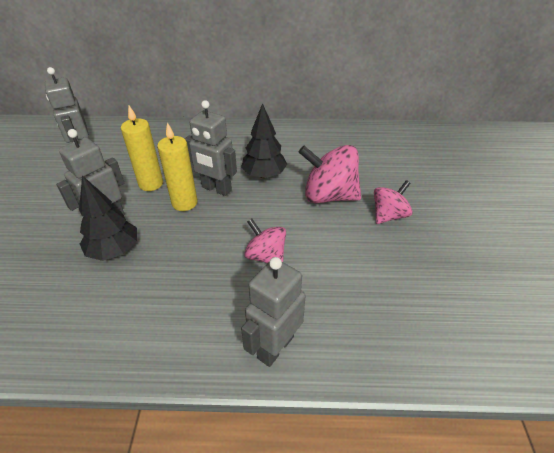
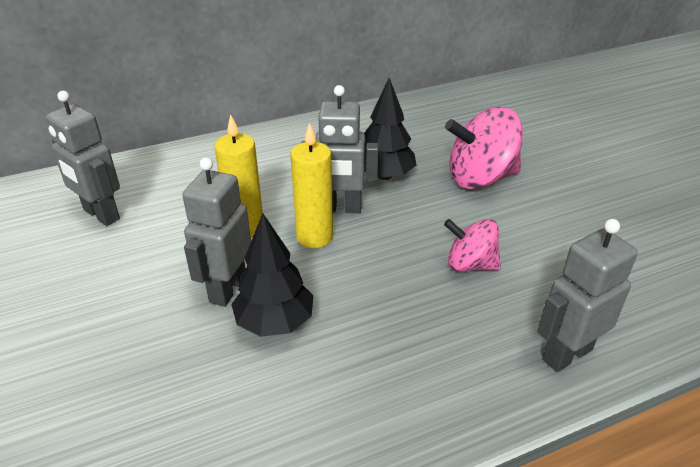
camera: 25 degrees left, 5 degrees down
grey robot [241,257,306,367] -> grey robot turned 45 degrees clockwise [537,219,638,372]
pink spinning top [374,180,413,224] -> none

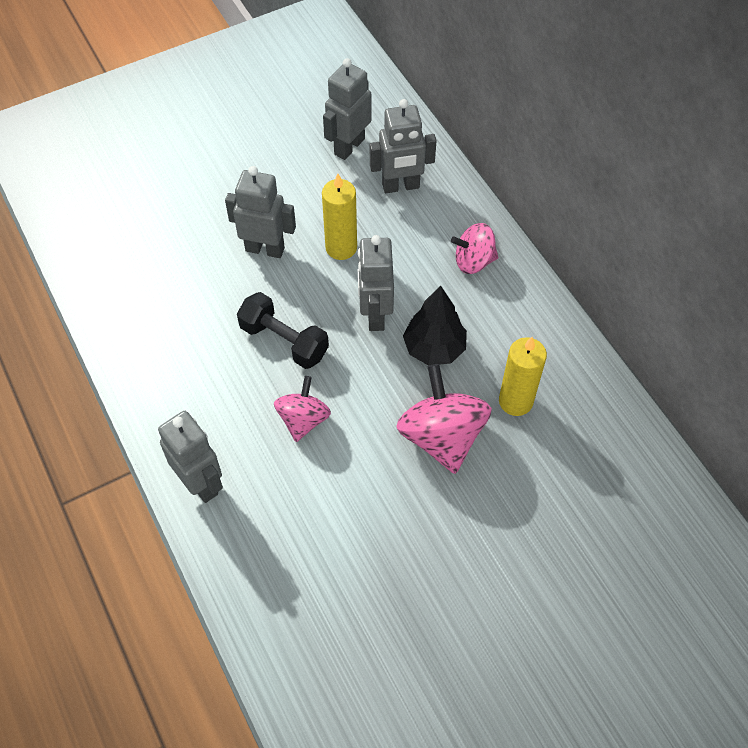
camera: 85 degrees right, 20 degrees up
black tree [231,213,313,337] -> none
yellow candle [291,123,333,248] -> yellow candle moved to [499,337,547,416]
none -> black dumbbell [237,292,329,369]
none -> grey robot [370,99,437,193]
none -> pink spinning top [451,223,498,274]

